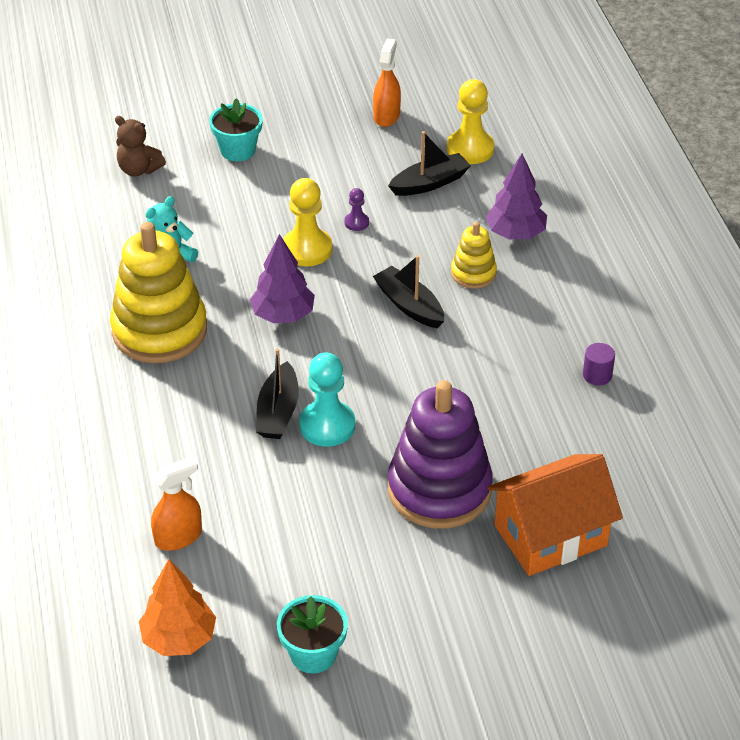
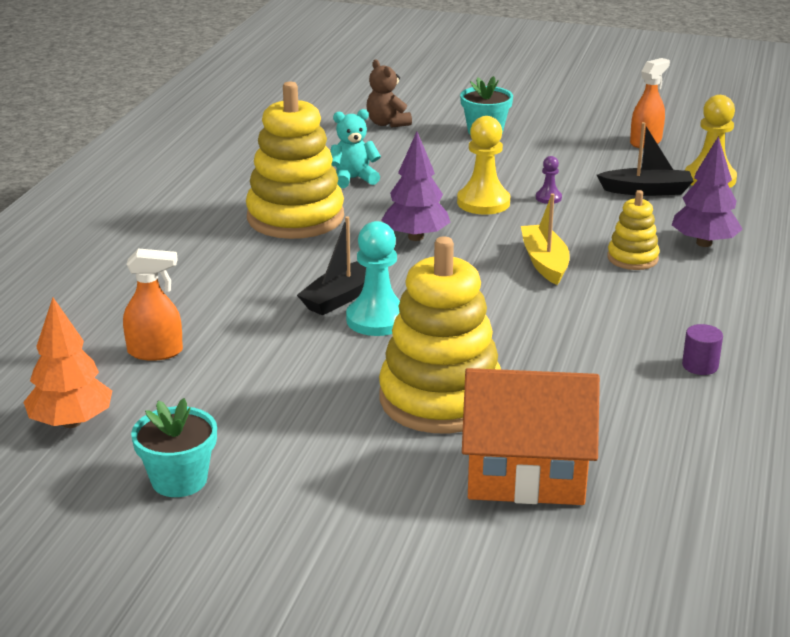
camera: 30 degrees right, 15 degrees down
black boat [373,255,444,328] -> yellow boat [521,193,570,285]
purple stacking toy [388,380,493,529] -> yellow stacking toy [379,236,501,433]

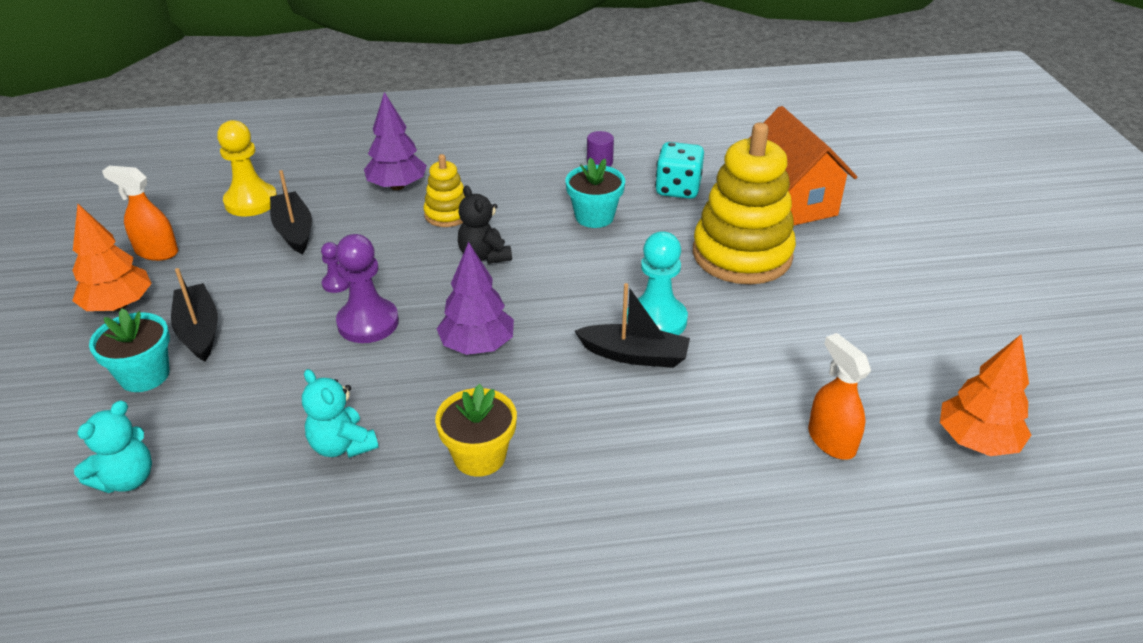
camera: 115 degrees left, 10 degrees up
turquoise flower pot [131,398,217,497] -> turquoise flower pot moved to [566,158,625,228]
yellow stacking toy [246,81,344,239] -> yellow flower pot [435,384,517,477]
brown teddy bear [366,60,412,128] -> turquoise teddy bear [74,400,152,493]
yellow pawn [457,116,510,215] -> purple pawn [336,234,399,343]
yellow boat [521,193,570,285] -> black teddy bear [458,185,512,264]
none -> orange tree [72,204,152,311]
none -> black boat [171,268,218,362]
none -> turquoise dice [655,142,704,199]

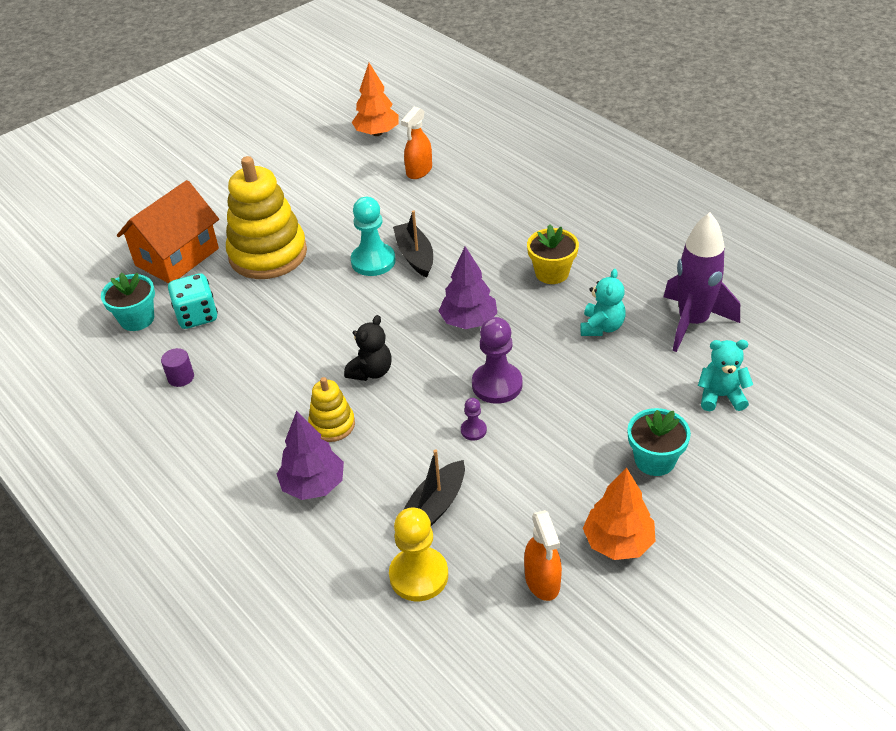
camera: 120 degrees left, 5 degrees up
black boat [171,268,218,362] -> none
turquoise flower pot [566,158,625,228] -> turquoise flower pot moved to [101,272,155,331]
none -> purple rocket [664,213,740,352]

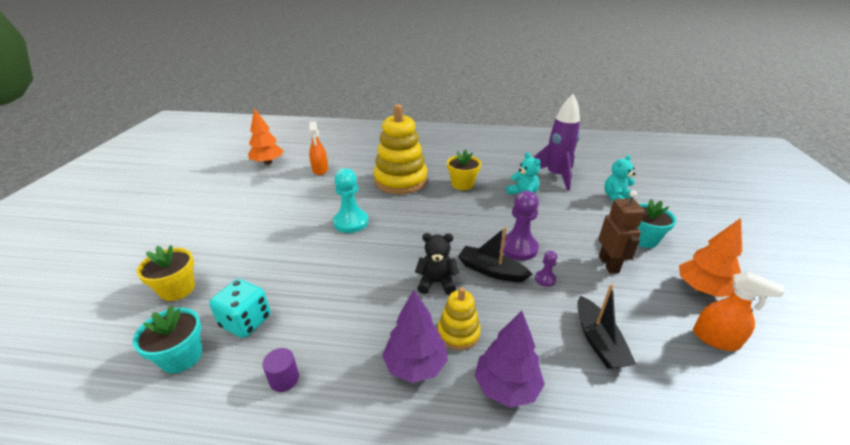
camera: 45 degrees left, 10 degrees down
orange house [117,180,219,283] -> yellow flower pot [136,245,195,301]
yellow stacking toy [226,156,307,279] -> yellow stacking toy moved to [373,104,428,194]
black teddy bear [344,315,392,381] -> black teddy bear turned 75 degrees counterclockwise [415,233,459,295]
yellow pawn [389,508,448,601] -> none
black boat [393,210,433,278] -> black boat moved to [458,227,532,282]
purple tree [439,246,497,329] -> purple tree moved to [382,290,448,383]
none -> brown robot [599,190,645,273]

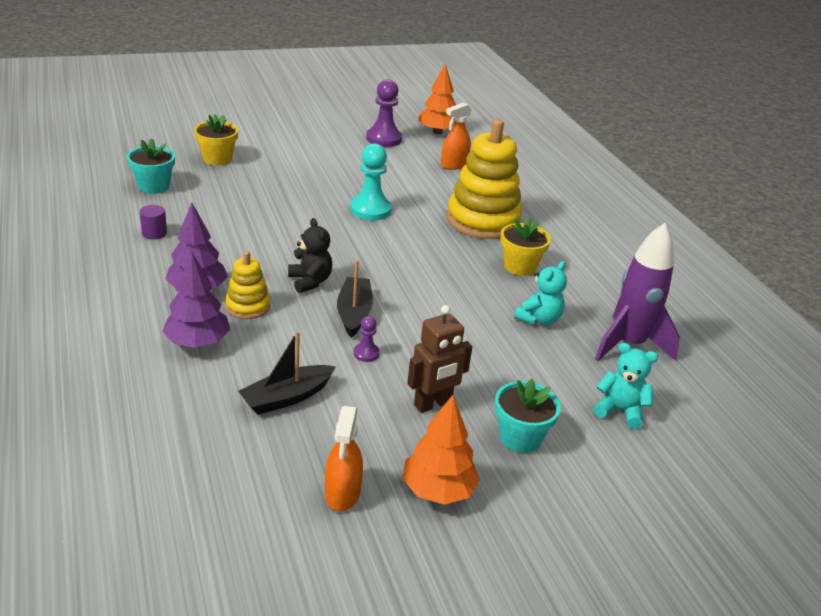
camera: 60 degrees right, 0 degrees up
turquoise dice [209,279,271,338] -> none
purple pawn [500,191,539,260] -> purple pawn moved to [366,79,402,147]

